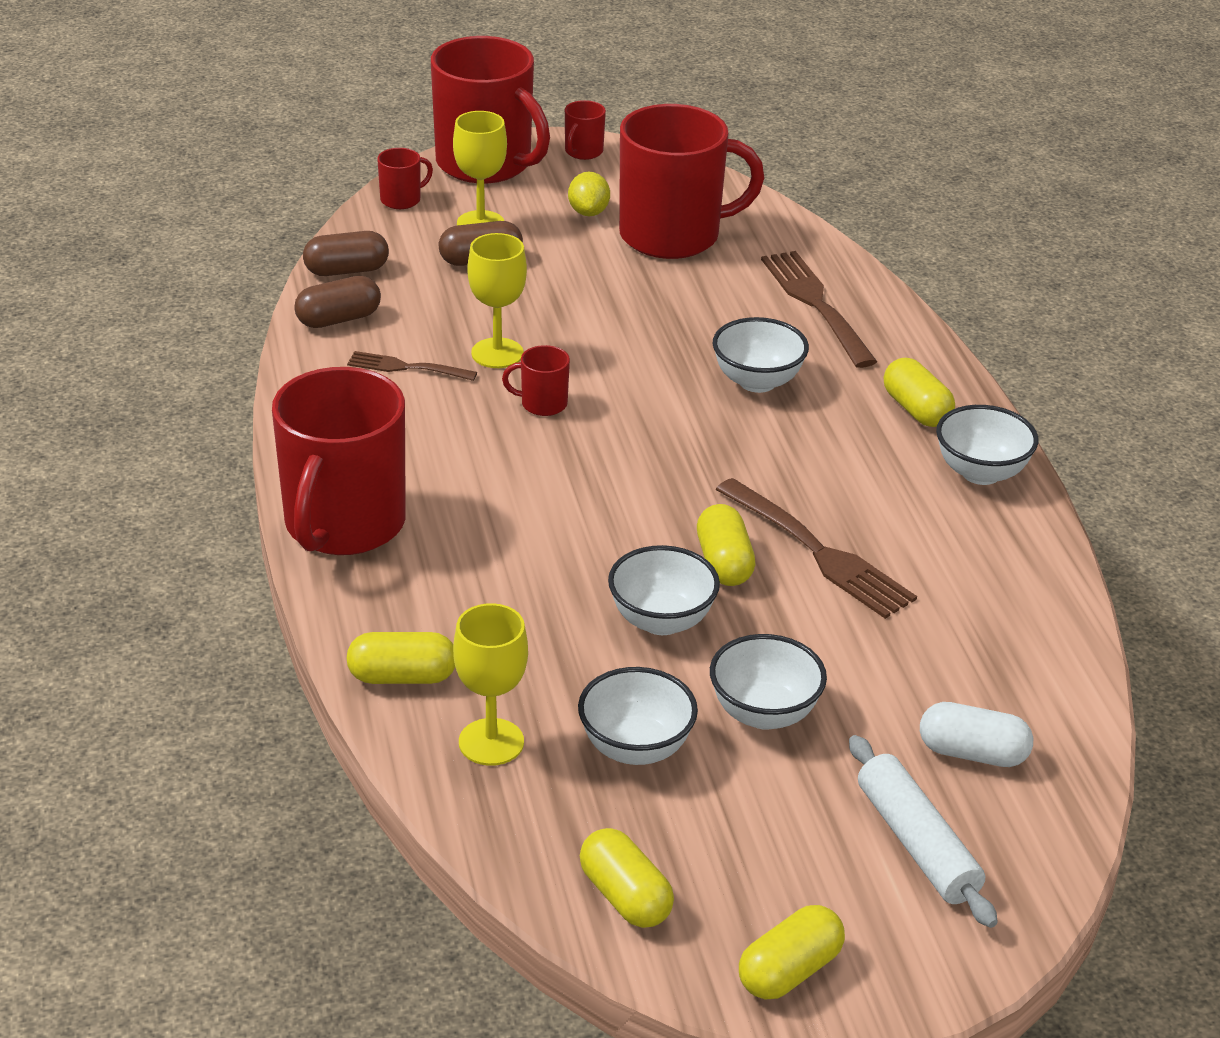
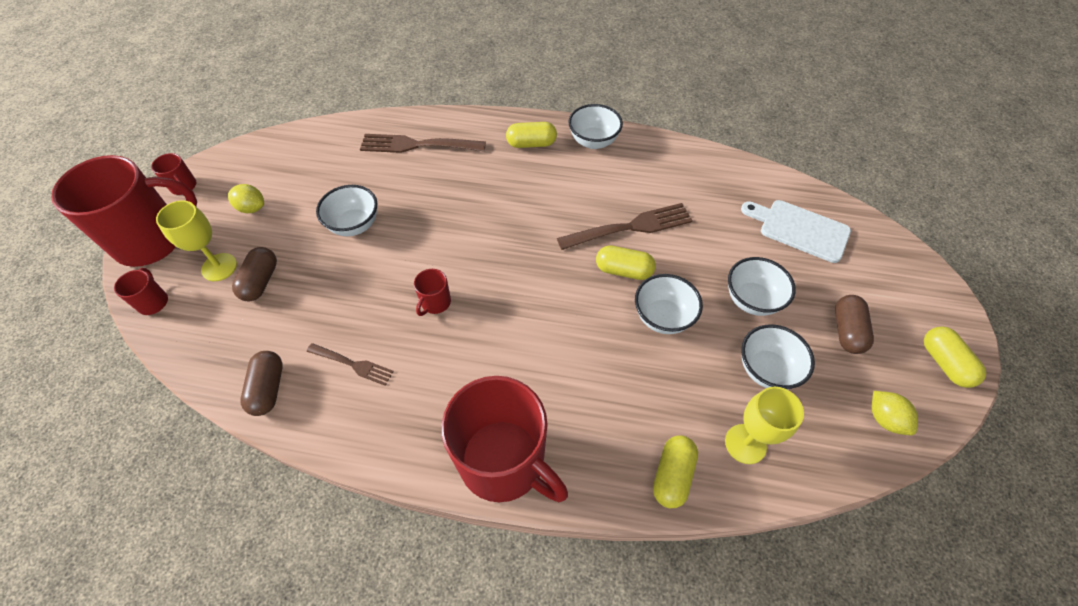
camera: 65 degrees left, 20 degrees up
brown capsule [303,231,389,276] -> brown capsule moved to [835,295,874,354]
brown fork [347,351,477,381] -> brown fork turned 105 degrees counterclockwise [307,343,394,386]
yellow goblet [467,233,527,368] -> none
yellow capsule [580,828,674,928] -> yellow lemon [872,391,918,435]
red mug [619,104,764,259] -> none
white bowl [713,317,809,393] -> white bowl moved to [316,185,377,236]
white rolling pin [849,735,998,928] -> none
white capsule [920,702,1033,767] -> white cutting board [741,200,851,263]

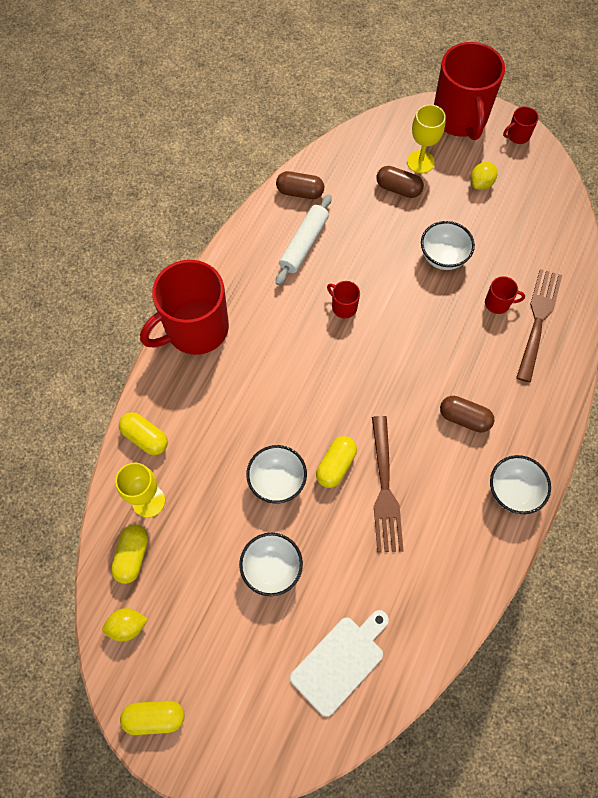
camera: 105 degrees right, 10 degrees up
red mug [114,268,168,315] -> red mug moved to [485,276,525,314]
brown fork [307,343,394,386] -> white rolling pin [276,194,331,285]
yellow capsule [506,122,557,148] -> yellow capsule moved to [111,524,148,584]
white bowl [741,324,815,389] -> none
brown capsule [835,295,874,354] -> brown capsule moved to [440,396,494,433]

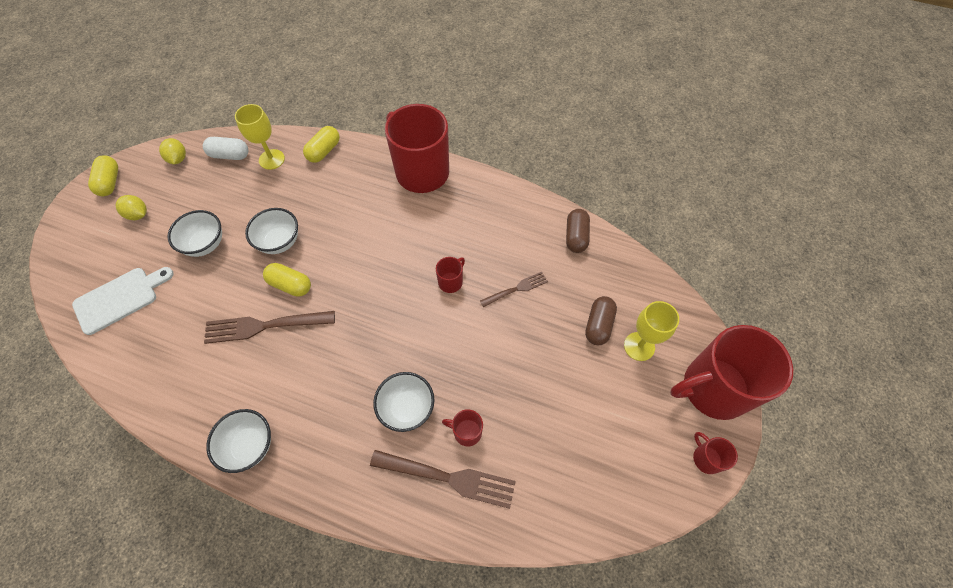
camera: 85 degrees right, 5 degrees down
yellow capsule [111,524,148,584] -> white capsule [203,137,248,160]
white rolling pin [276,194,331,285] -> none
white cutting board [290,610,389,717] -> white cutting board turned 75 degrees counterclockwise [72,267,174,335]
white bowl [421,221,475,270] -> white bowl moved to [373,372,435,432]
brown capsule [440,396,494,433] -> none
yellow lemon [470,162,497,190] -> yellow lemon moved to [116,195,147,220]
red mug [485,276,525,314] -> red mug turned 105 degrees clockwise [442,409,483,447]
none -> brown fork [480,272,548,307]

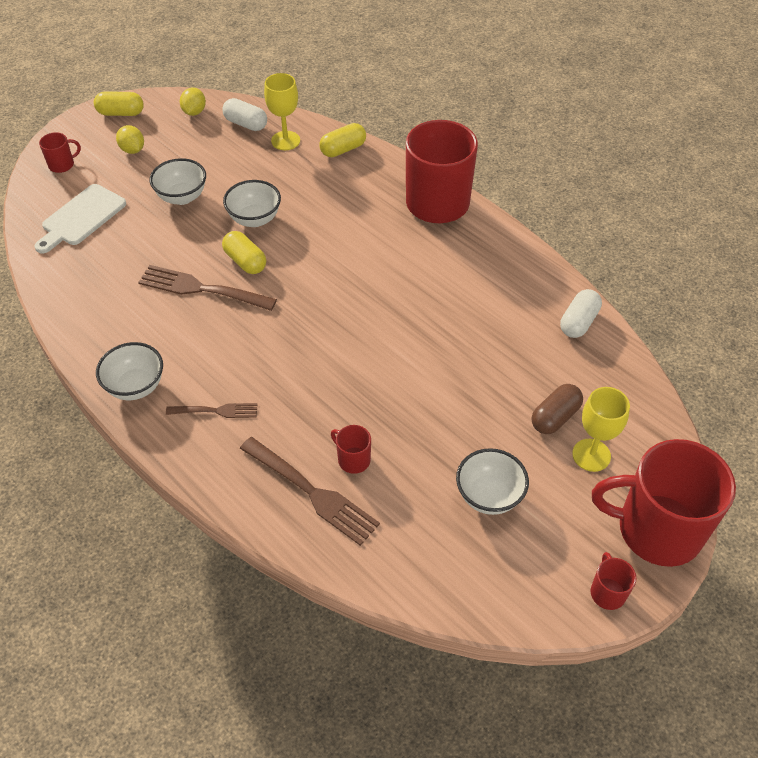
camera: 25 degrees right, 10 degrees down
white cutting board [72,267,174,335] -> white cutting board turned 135 degrees clockwise [35,184,126,253]
yellow capsule [88,155,118,196] -> yellow capsule turned 75 degrees clockwise [94,91,144,116]
white bowl [373,372,435,432] -> white bowl moved to [456,448,529,515]
red mug [436,257,465,293] -> red mug moved to [39,132,81,173]
brown fork [480,272,548,307] -> brown fork moved to [166,403,258,418]
brown capsule [566,209,590,253] -> white capsule [560,289,602,338]

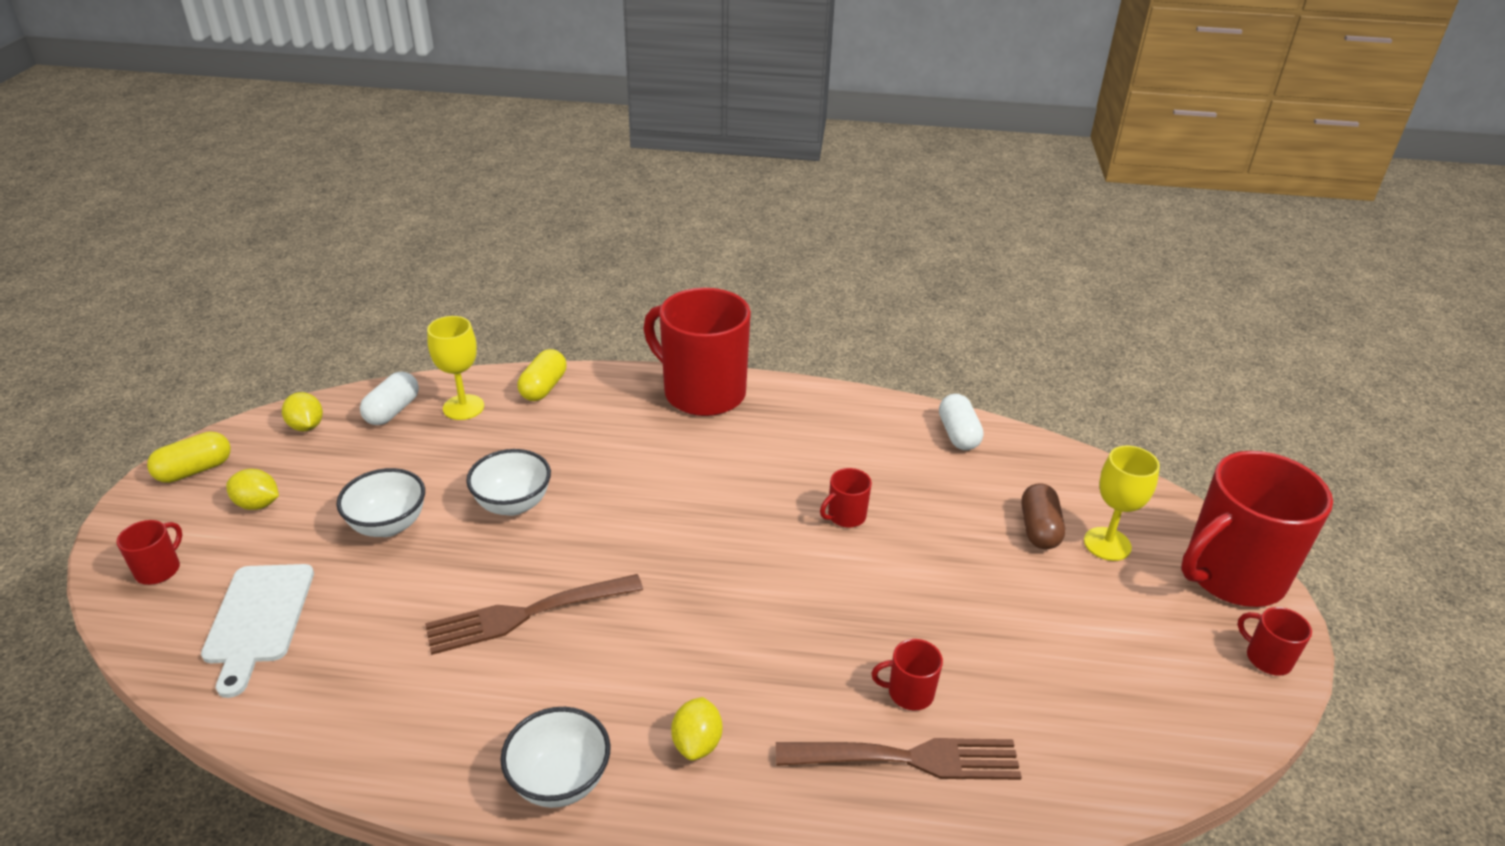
camera: 40 degrees left, 15 degrees down
brown fork [166,403,258,418] -> yellow lemon [671,697,722,761]
white capsule [222,98,267,131] -> white capsule turned 60 degrees counterclockwise [360,372,419,425]
yellow capsule [222,231,266,274] -> none
white bowl [456,448,529,515] -> none
none -> red mug [820,468,872,528]

